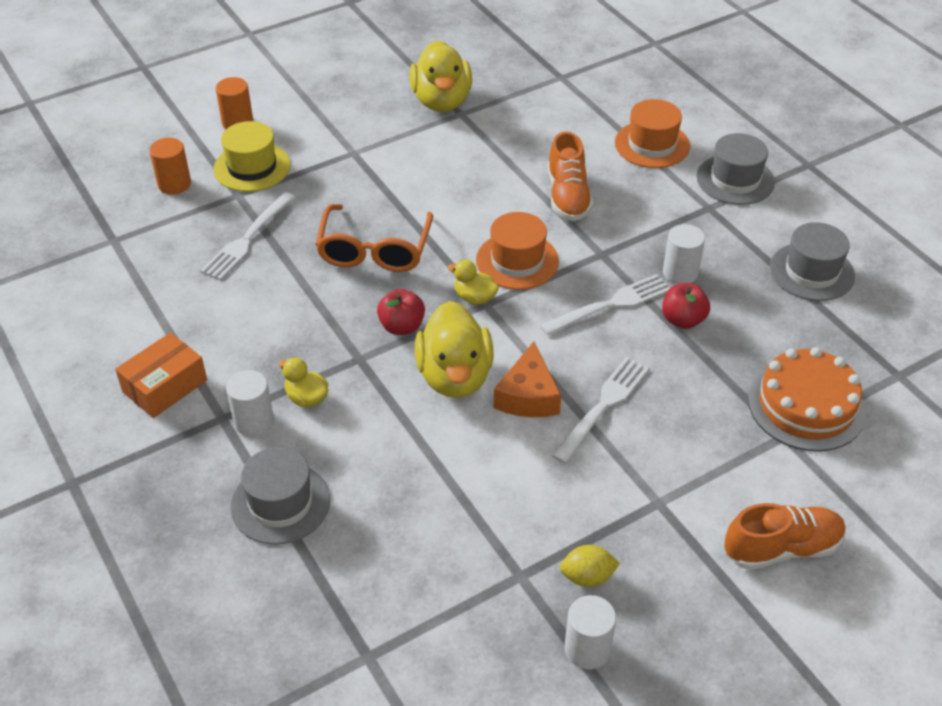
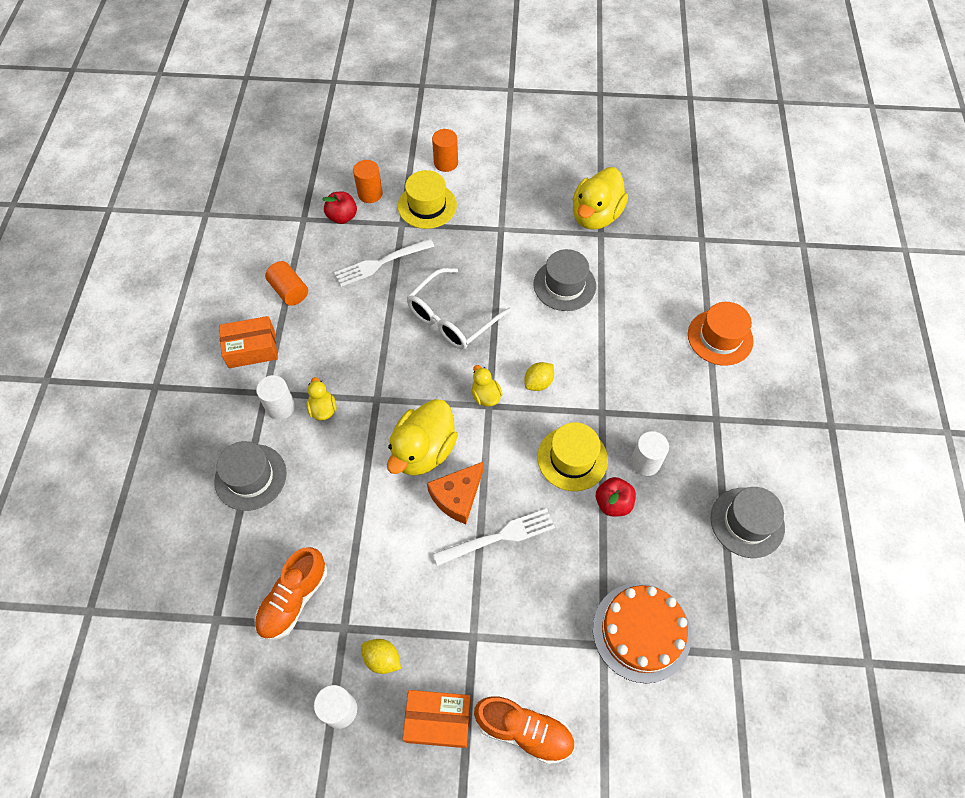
camera: 35 degrees right, 15 degrees up
orange glasses [315,204,433,272] -> white glasses [407,268,511,350]
red apple [377,289,425,335] -> red apple moved to [322,191,357,224]
orange hat [476,212,559,290] -> yellow lemon [524,362,554,391]
white fork [540,274,670,336] -> yellow hat [537,422,608,491]
orange shoe [548,131,593,221] -> orange shoe moved to [255,547,327,640]
grey hat [697,133,775,205] -> grey hat moved to [533,249,596,311]
none -> orange cylinder [265,261,308,306]
none -> orange box [402,690,471,748]

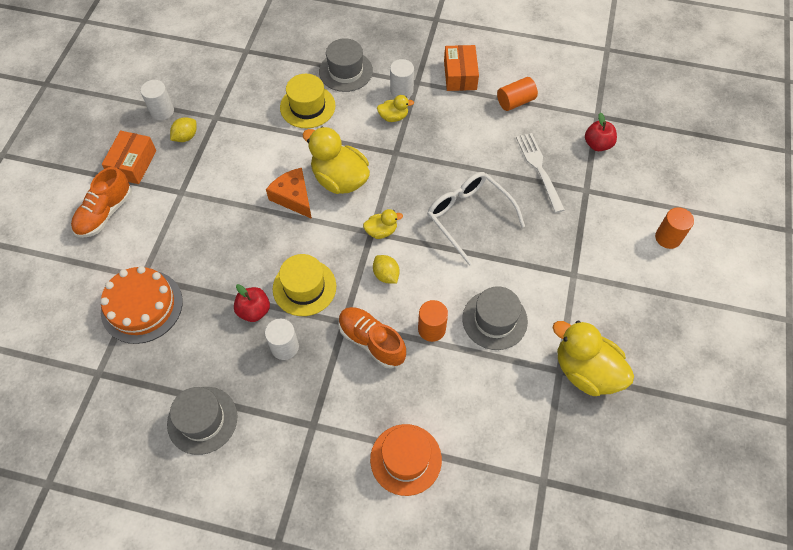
camera: 100 degrees right, 0 degrees up
orange shoe [255,547,327,640] -> orange shoe moved to [338,307,406,369]
orange cylinder [353,160,383,203] -> orange cylinder moved to [418,300,448,342]
yellow hat [398,170,457,229] -> yellow hat moved to [280,74,336,128]
white fork [433,508,555,566] -> none

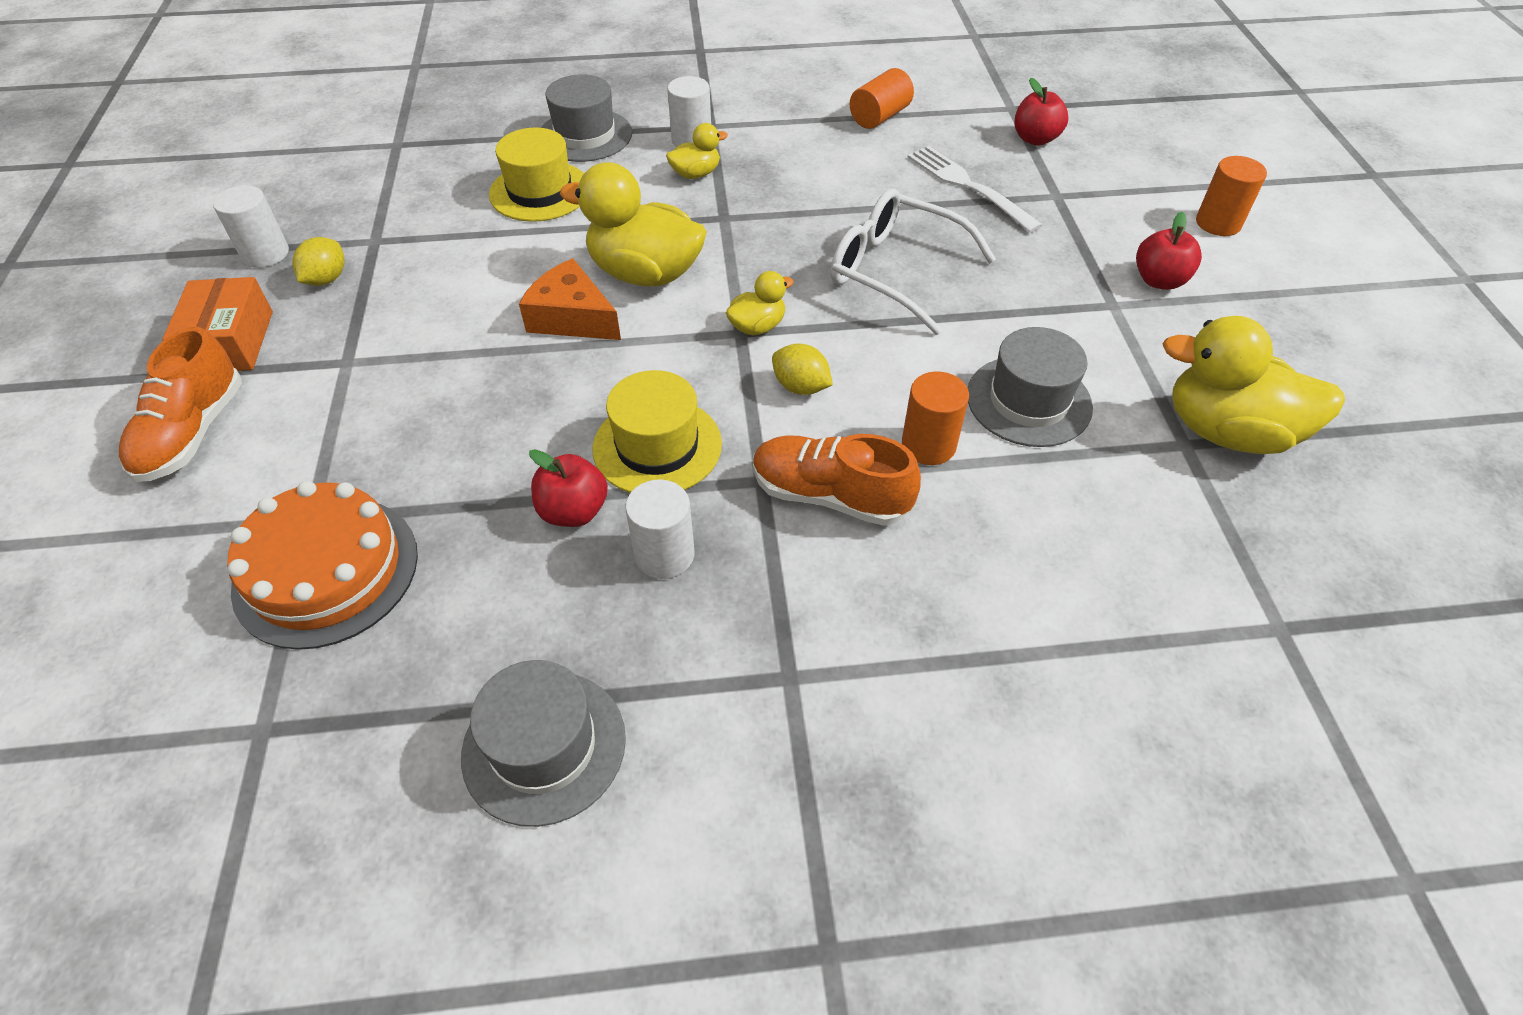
camera: 20 degrees left, 10 degrees down
orange hat [370,424,442,496] -> none
orange box [444,45,479,91] -> none
none -> red apple [1136,212,1202,290]

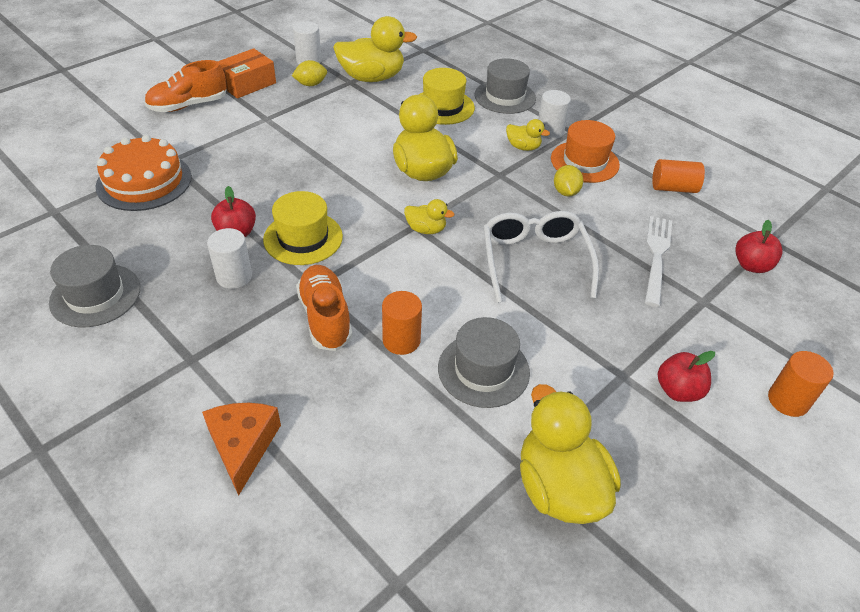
camera: 50 degrees right, 5 degrees down
orange cheese [519,258,621,340] -> orange cheese moved to [202,403,281,496]
yellow lemon [772,343,833,395] -> yellow lemon moved to [554,165,583,196]
none -> yellow duck [333,16,417,82]
none -> orange hat [551,120,620,183]

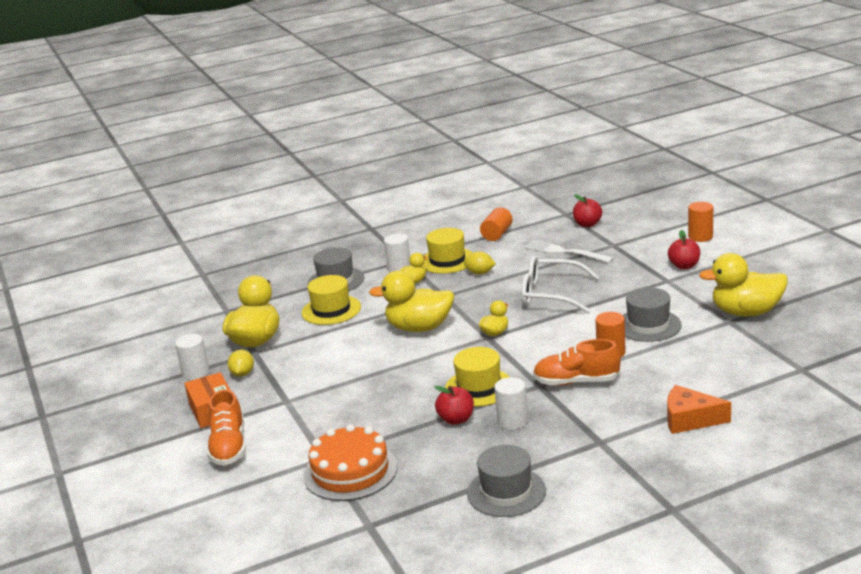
camera: 65 degrees left, 20 degrees down
orange hat [551,120,620,183] -> yellow hat [423,228,473,274]

